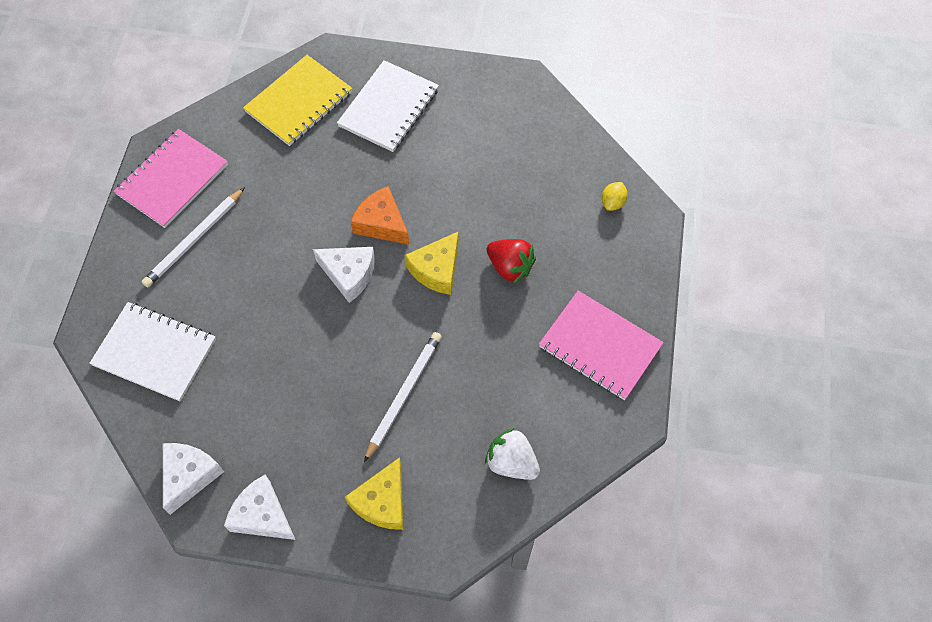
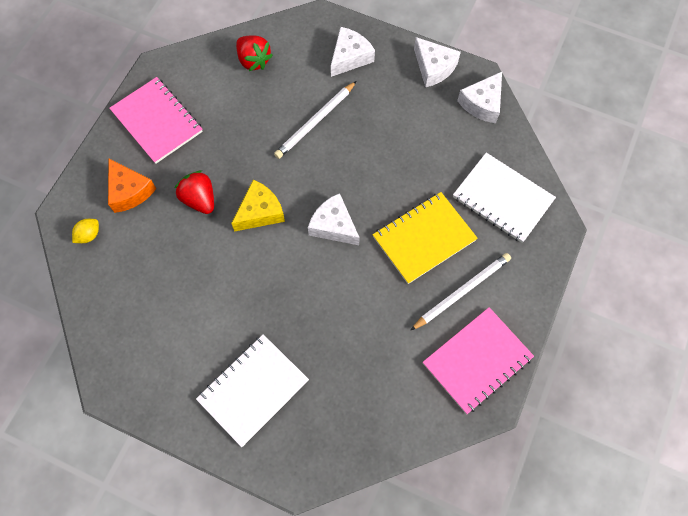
camera: 165 degrees left, 5 degrees up
yellow notebook [243,55,352,146] -> yellow notebook moved to [372,192,478,284]
yellow cheese [345,457,403,530] -> white cheese [331,27,375,77]
orange cheese [351,186,409,245] -> orange cheese moved to [108,159,156,213]
white strawberry [485,428,540,480] -> red strawberry [236,35,273,71]

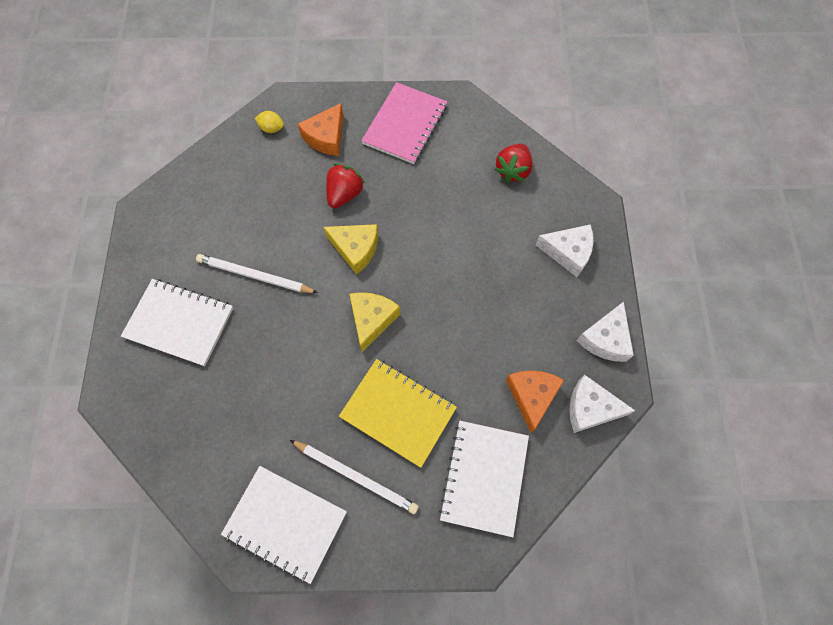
camera: 65 degrees right, 0 degrees up
white pencil [274,81,357,159] -> white pencil moved to [196,254,318,293]
white cheese [308,193,360,245] -> yellow cheese [349,292,400,352]
pink notebook [423,307,534,414] -> white notebook [221,466,347,584]
none -> orange cheese [506,370,564,433]

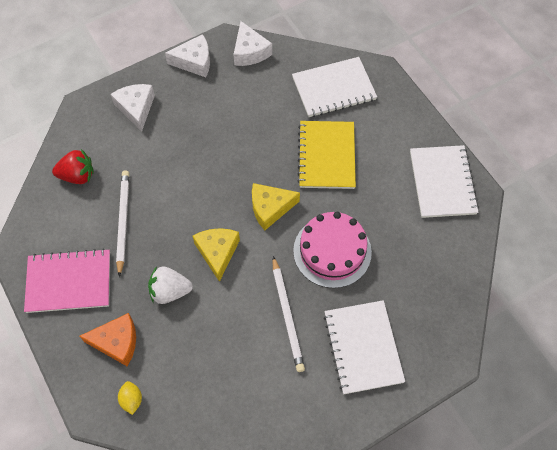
camera: 120 degrees left, 5 degrees down
white pencil [290,440,419,514] -> white pencil moved to [116,170,129,277]
red strawberry [326,163,364,208] -> white strawberry [148,266,193,304]
orange cheese [506,370,564,433] -> none
none -> pink cake [293,212,372,288]

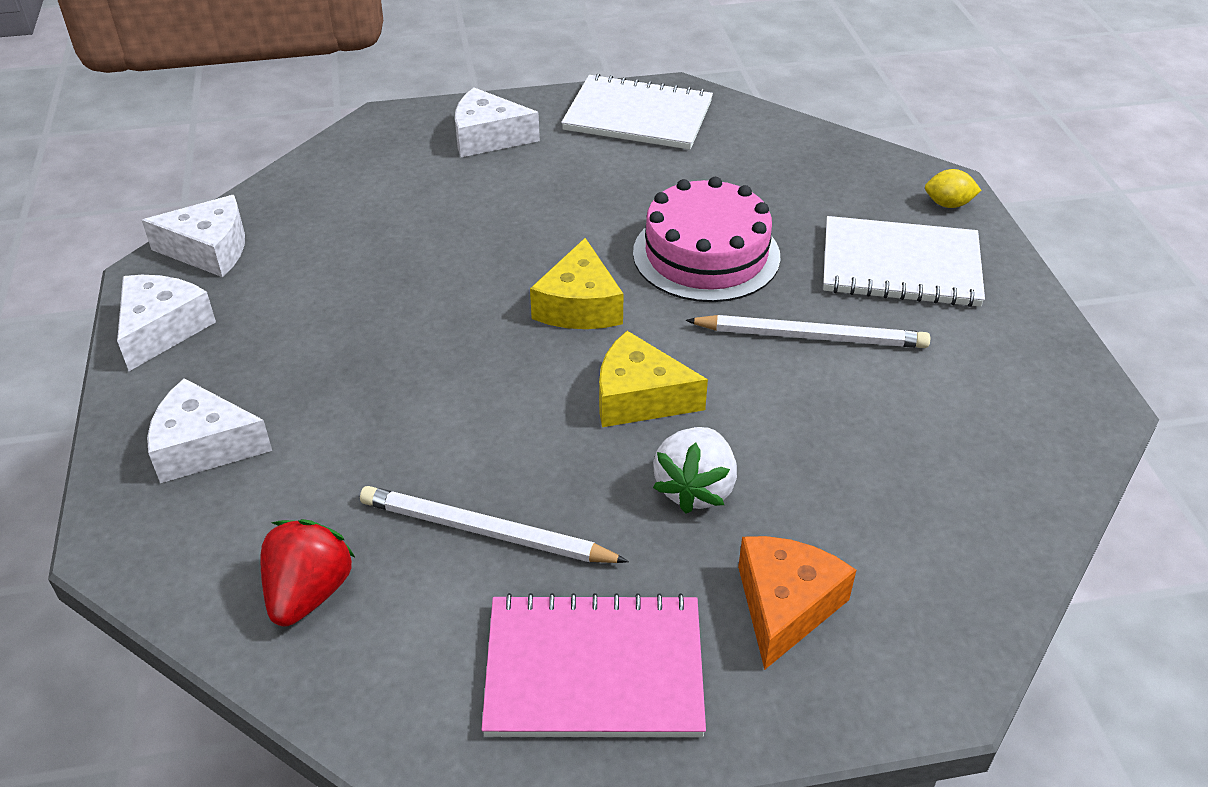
camera: 70 degrees left, 20 degrees down
pink notebook [24,249,110,313] -> pink notebook turned 75 degrees clockwise [481,593,706,737]
yellow lemon [118,381,142,415] -> yellow lemon moved to [925,169,981,208]
white notebook [292,57,377,117] -> none
yellow notebook [297,121,356,189] -> none
none -> white cheese [455,88,540,157]

